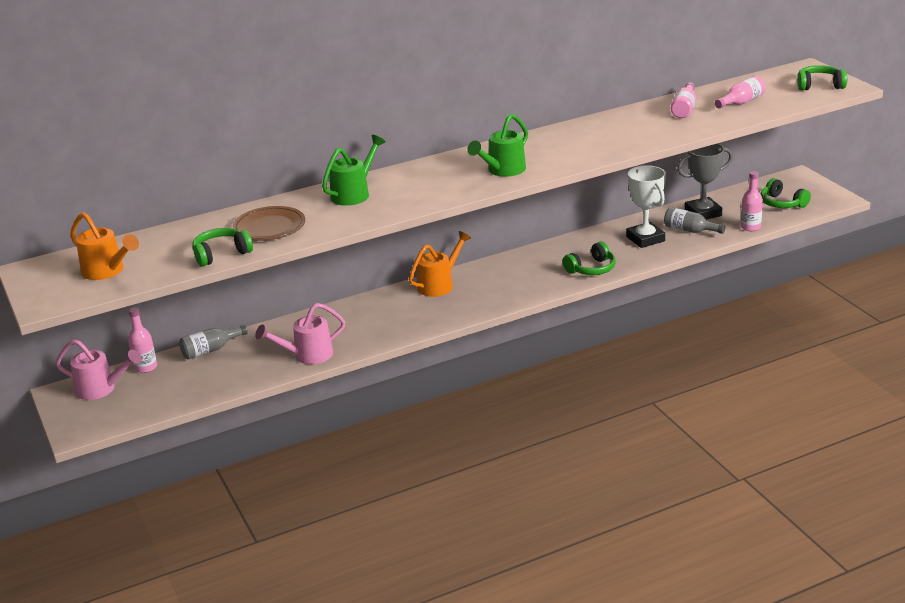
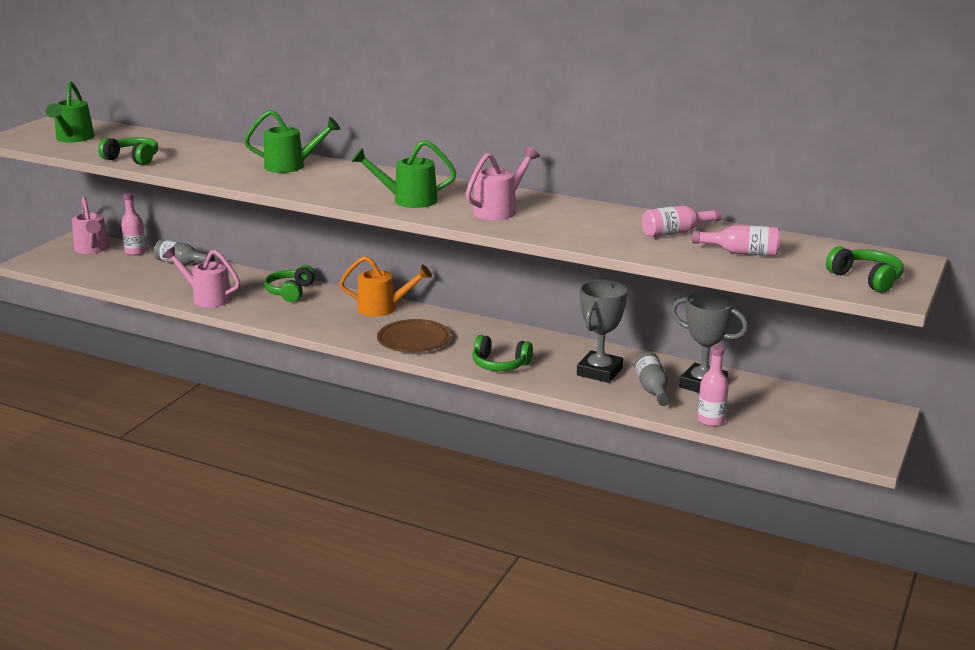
camera: 50 degrees right, 5 degrees down
orange watering can [70,212,139,280] -> green watering can [46,81,95,143]
brown plate [233,206,305,241] -> brown plate moved to [377,319,451,353]
white trophy [626,165,666,248] -> grey trophy [577,279,627,383]
green headphones [761,178,811,208] -> green headphones moved to [264,265,316,302]
none -> pink watering can [466,146,540,220]

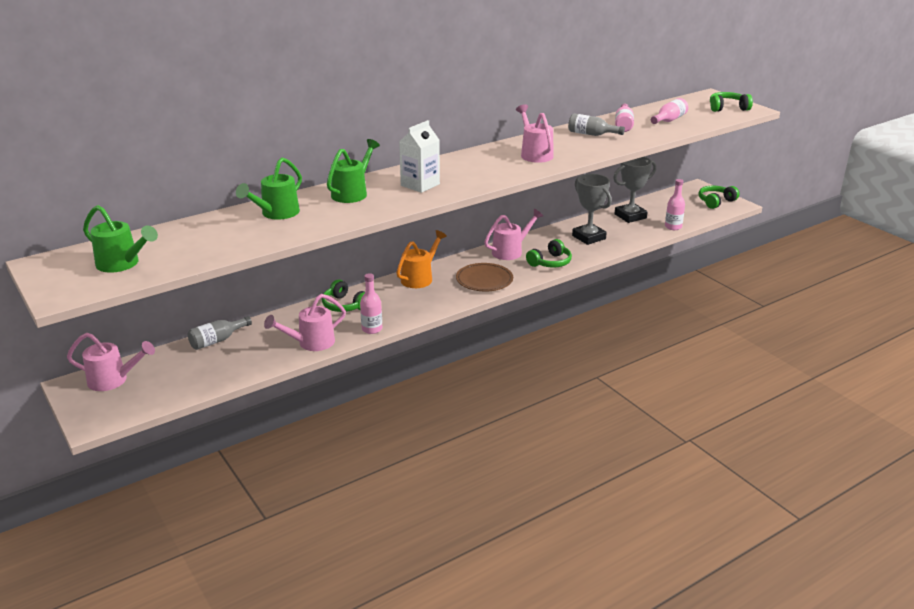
camera: 60 degrees left, 5 degrees up
green headphones [98,137,158,165] -> green headphones moved to [698,186,739,209]
pink bottle [121,193,146,255] -> pink bottle moved to [360,273,382,334]
green watering can [352,140,456,208] -> green watering can moved to [236,157,302,220]
grey bottle [634,352,670,406] -> grey bottle moved to [568,113,625,136]
none -> white carton [399,120,440,193]
none -> pink watering can [484,209,543,260]

